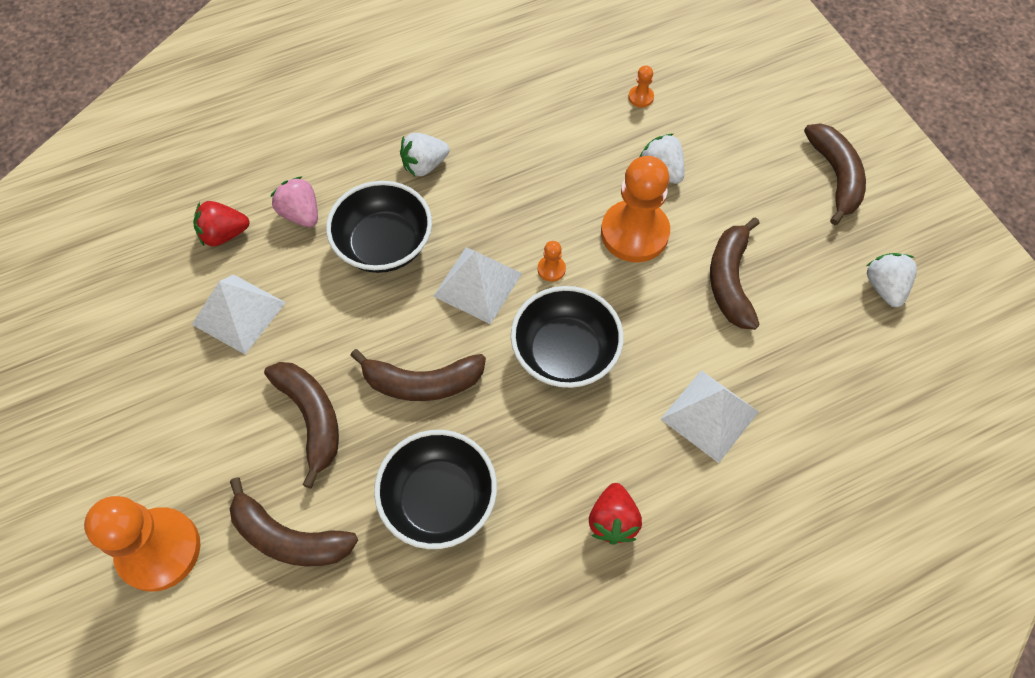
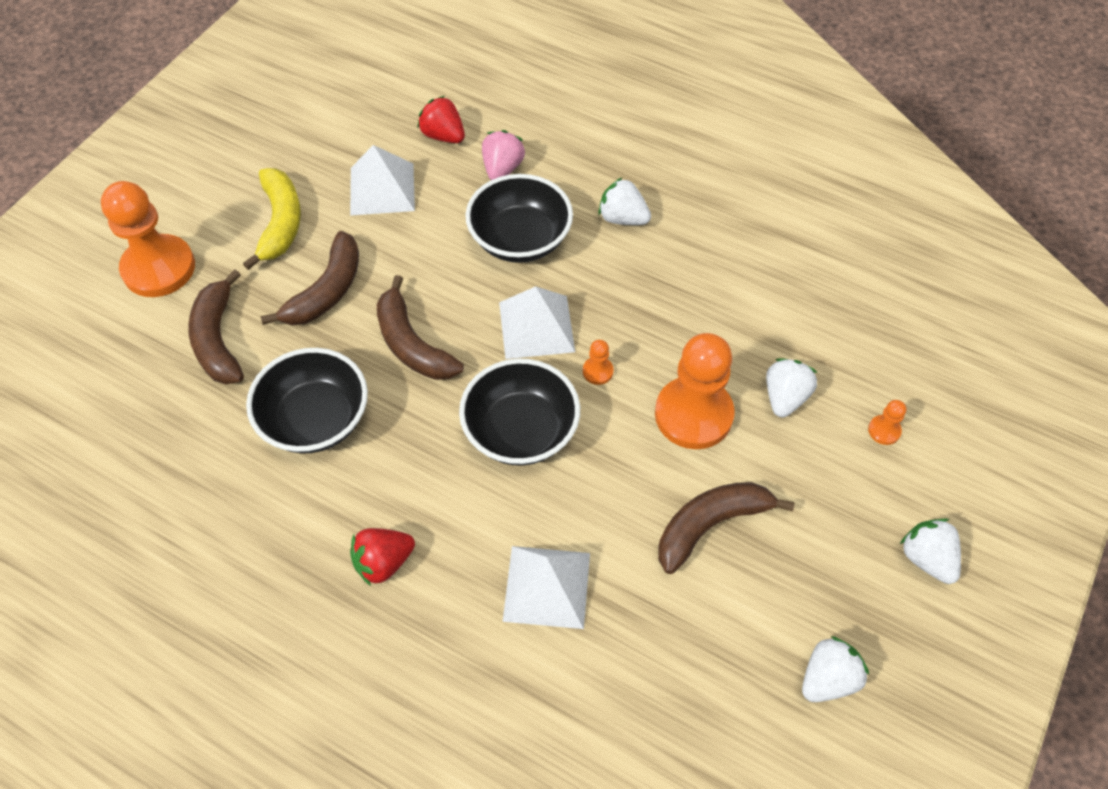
camera: 55 degrees right, 5 degrees down
orange pawn [628,65,654,107] -> orange pawn moved to [868,400,906,445]
brown banana [804,123,866,225] -> white strawberry [900,518,961,584]
none -> yellow banana [243,168,301,270]

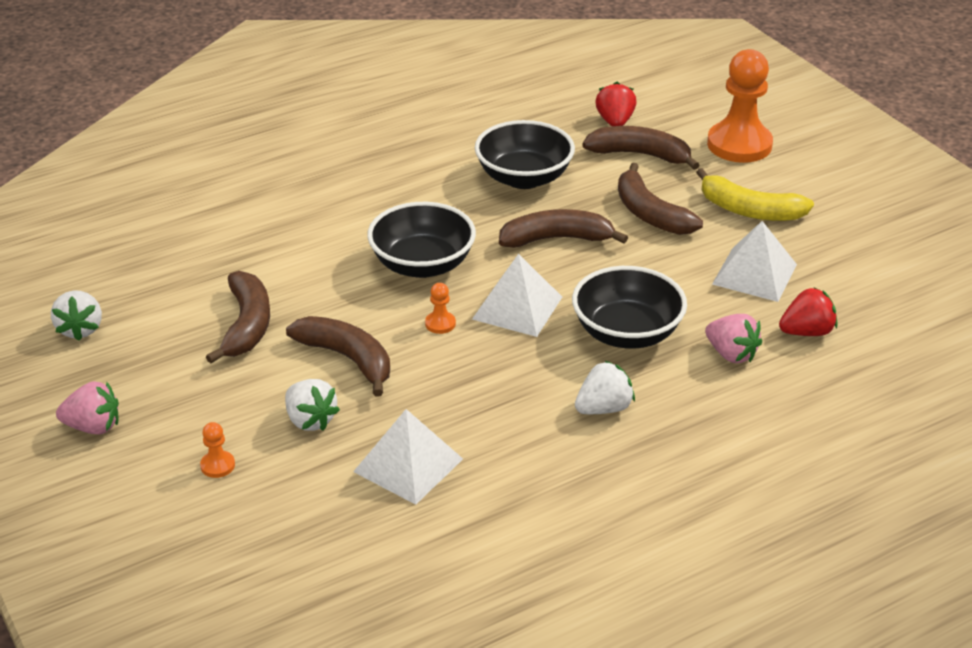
camera: 120 degrees right, 20 degrees down
red strawberry [350,528,415,586] -> red strawberry moved to [595,82,637,126]
white pyramid [503,546,590,629] -> white pyramid moved to [353,409,463,505]
orange pawn [655,333,735,449] -> brown banana [286,316,390,397]
white strawberry [900,518,961,584] -> pink strawberry [56,381,119,434]

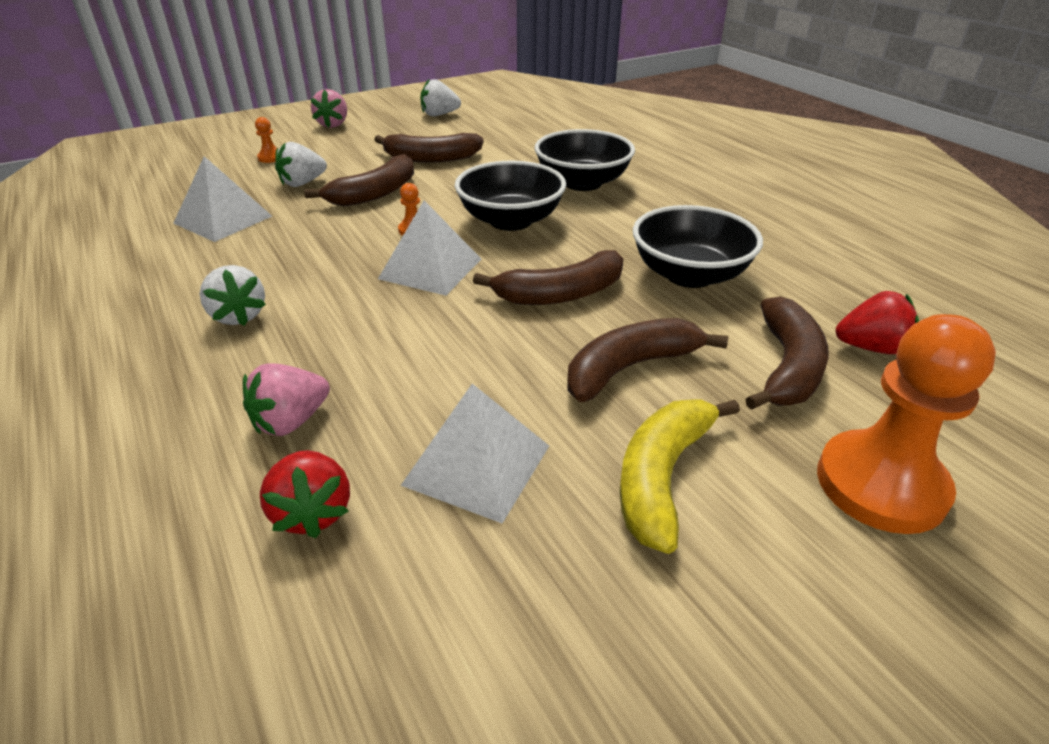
camera: 90 degrees right, 0 degrees up
brown banana [499,209,628,248] -> brown banana turned 75 degrees clockwise [473,250,624,305]
black bowl [572,266,687,349] -> black bowl moved to [535,129,635,191]

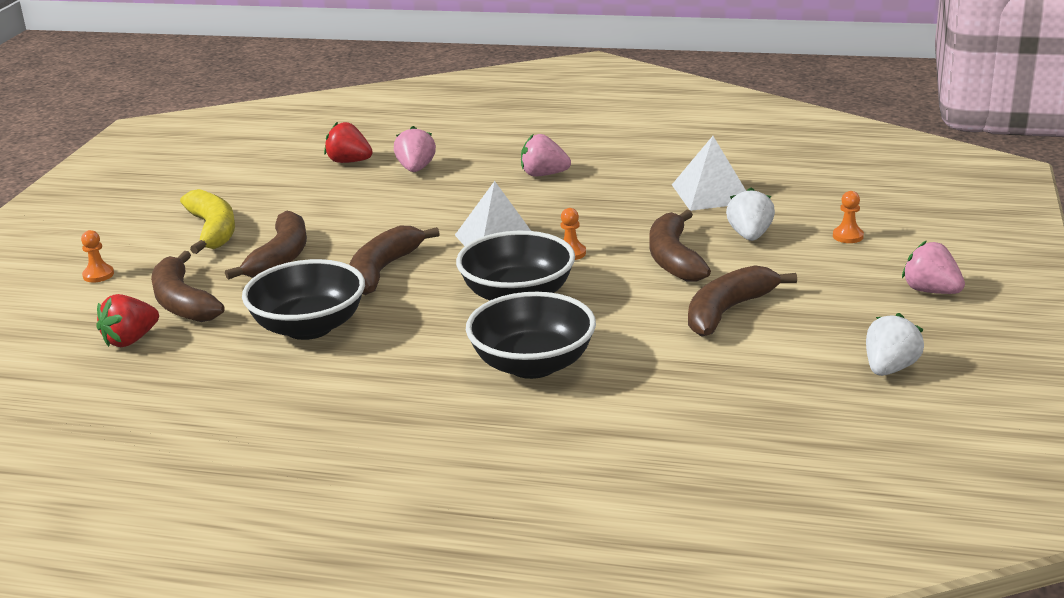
camera: 135 degrees right, 10 degrees down
white strawberry [200,265,266,326] -> pink strawberry [521,134,571,176]
white pyramid [401,384,549,524] -> none
orange pawn [817,314,996,534] -> orange pawn [81,230,114,282], size x0.41

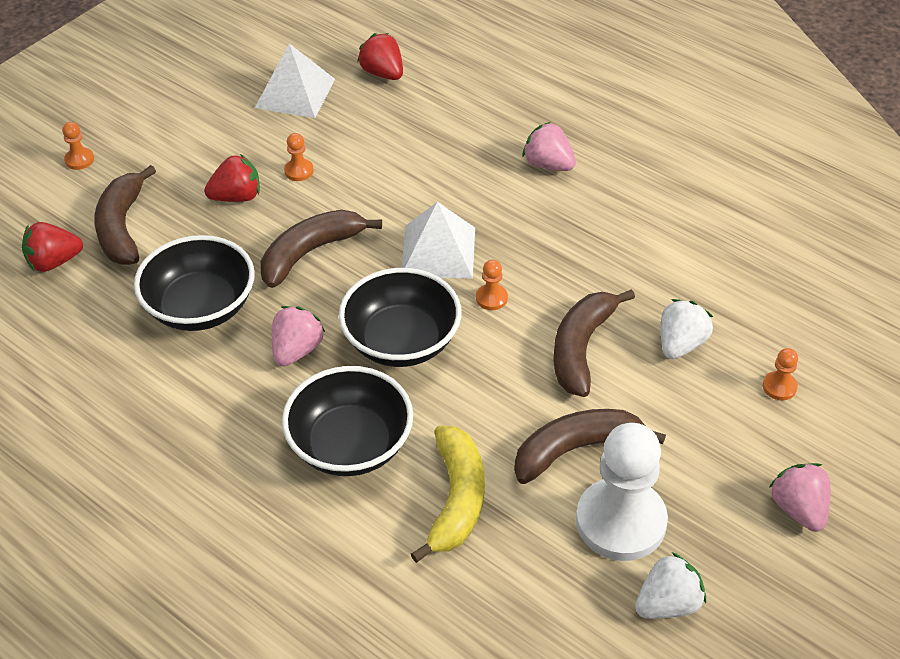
camera: 25 degrees right, 20 degrees up
yellow banana [180,189,235,254] -> yellow banana moved to [411,426,485,563]
brown banana [225,210,307,280] -> red strawberry [204,154,260,202]
pink strawberry [394,126,436,172] -> pink strawberry moved to [272,306,326,366]
white pyramid [672,136,746,211] -> white pyramid moved to [255,44,335,118]
none -> orange pawn [284,133,314,181]
none -> white pawn [576,423,668,561]

